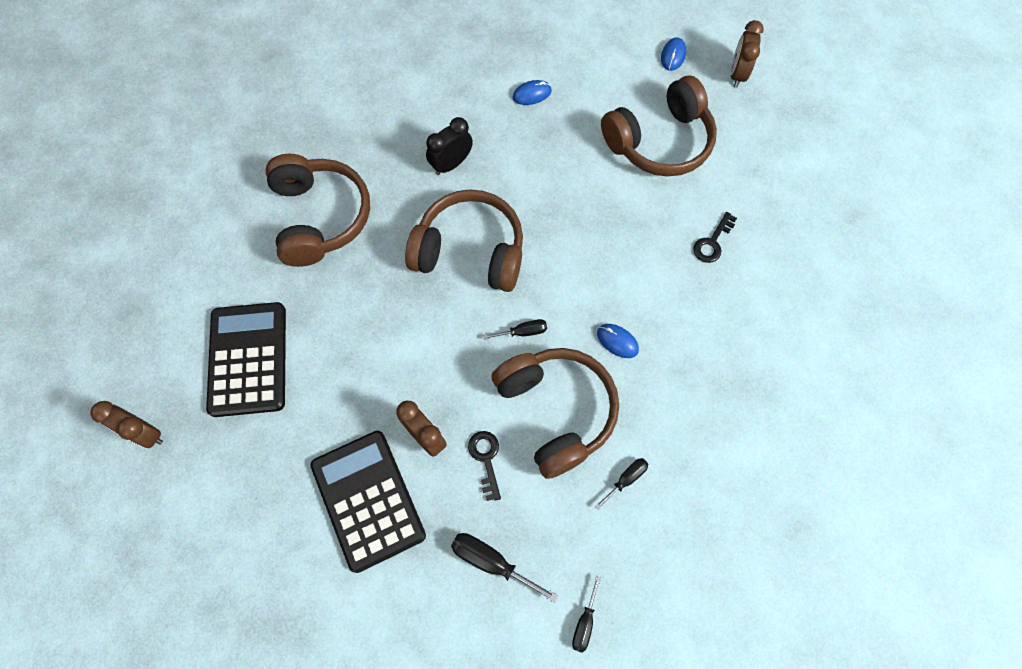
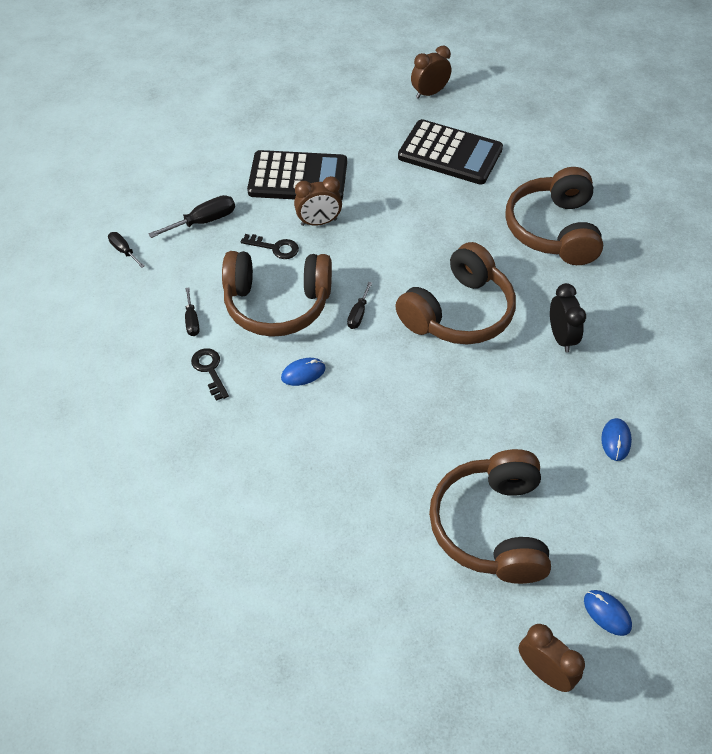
camera: 120 degrees right, 15 degrees down
brown headphones [265,154,370,267] -> brown headphones turned 75 degrees clockwise [505,167,603,265]
black key [693,212,737,263] -> black key moved to [191,348,229,401]

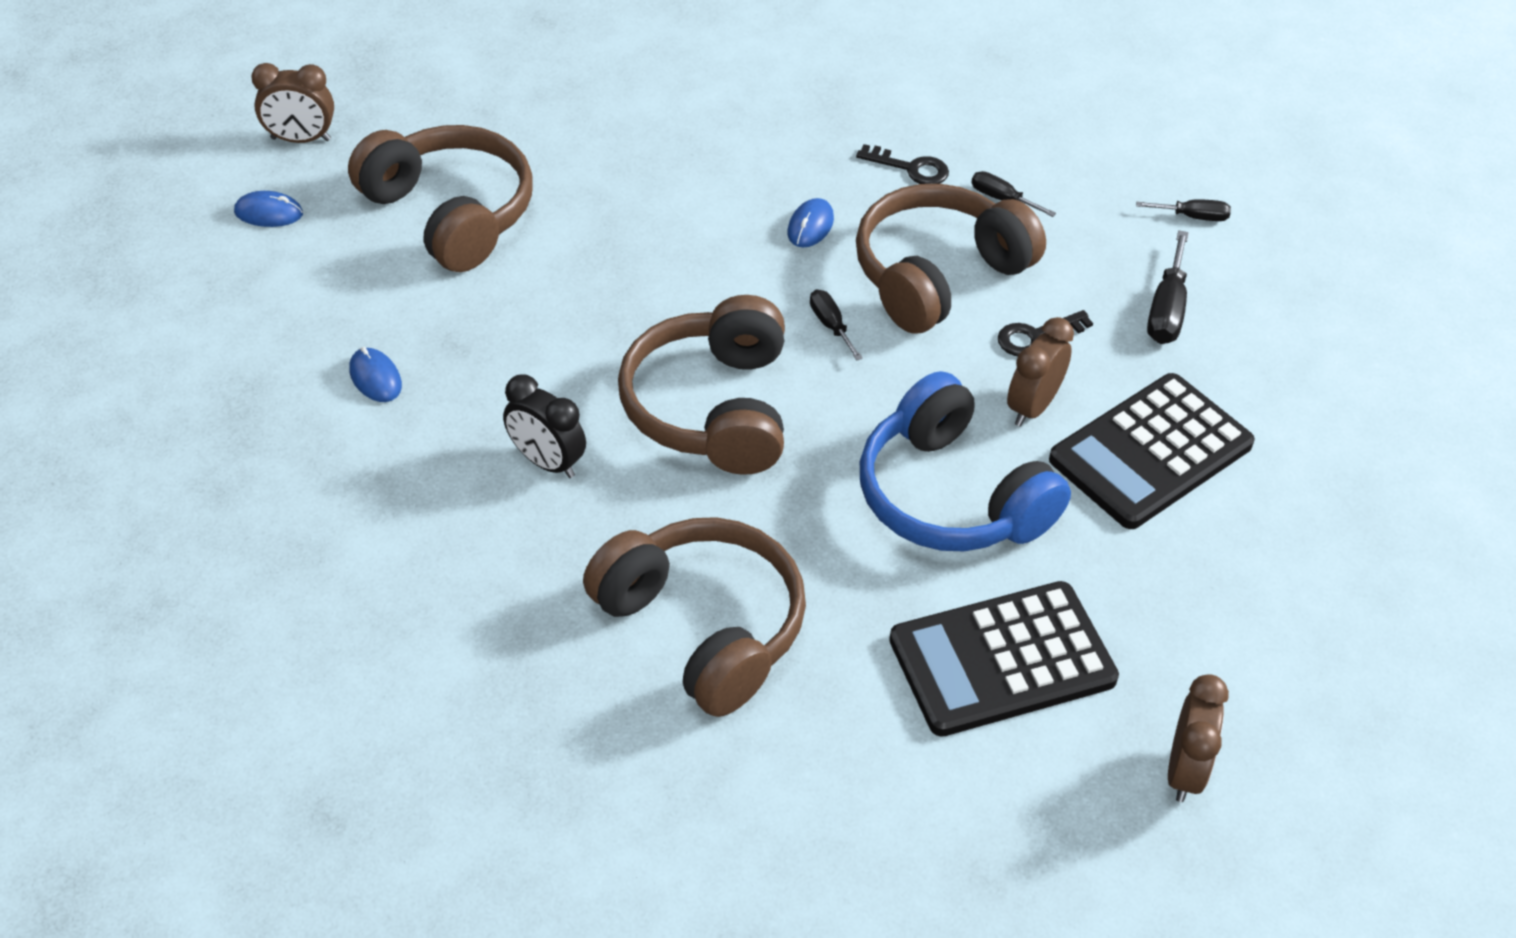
camera: 135 degrees right, 5 degrees down
none -> blue headphones [860,371,1071,552]

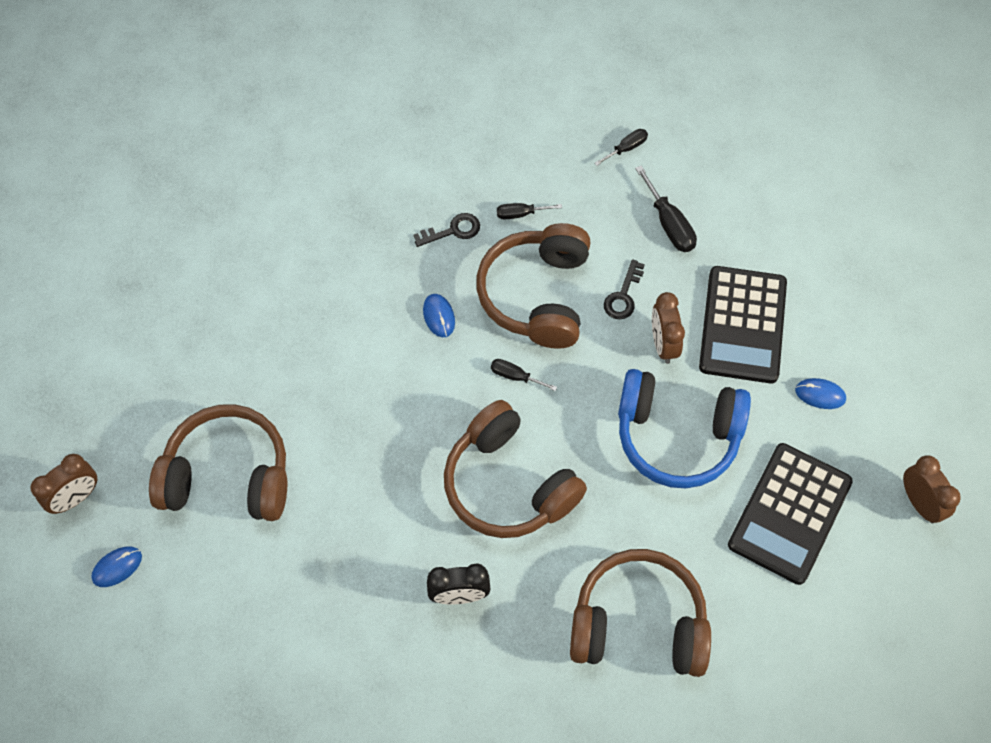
camera: 40 degrees left, 15 degrees up
blue mouse [349,347,402,402] -> blue mouse moved to [795,378,846,409]

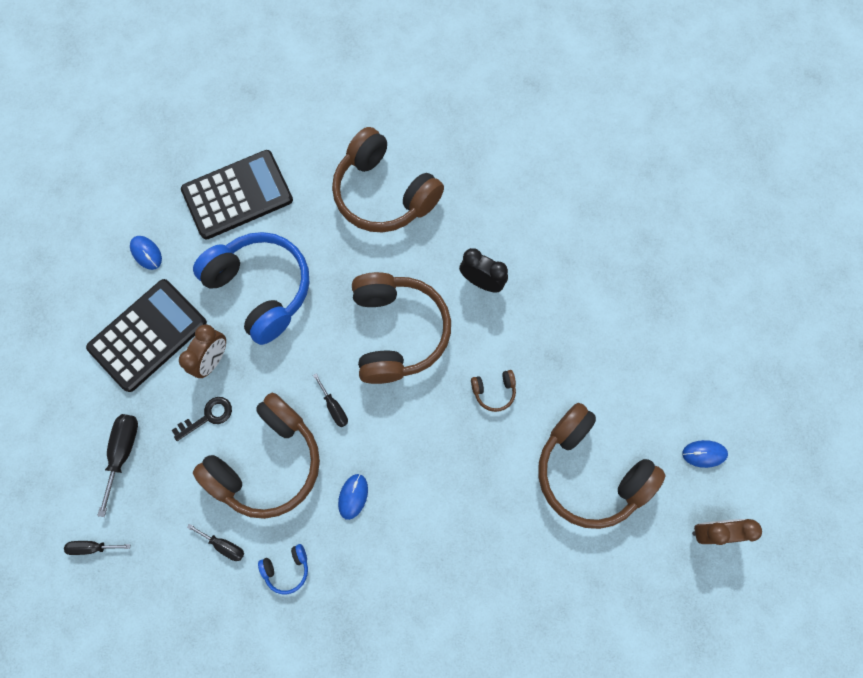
camera: 145 degrees left, 10 degrees up
black key [413,213,480,247] -> blue headphones [258,544,308,594]
brown clock [903,455,961,523] -> none
none -> brown headphones [471,370,516,412]

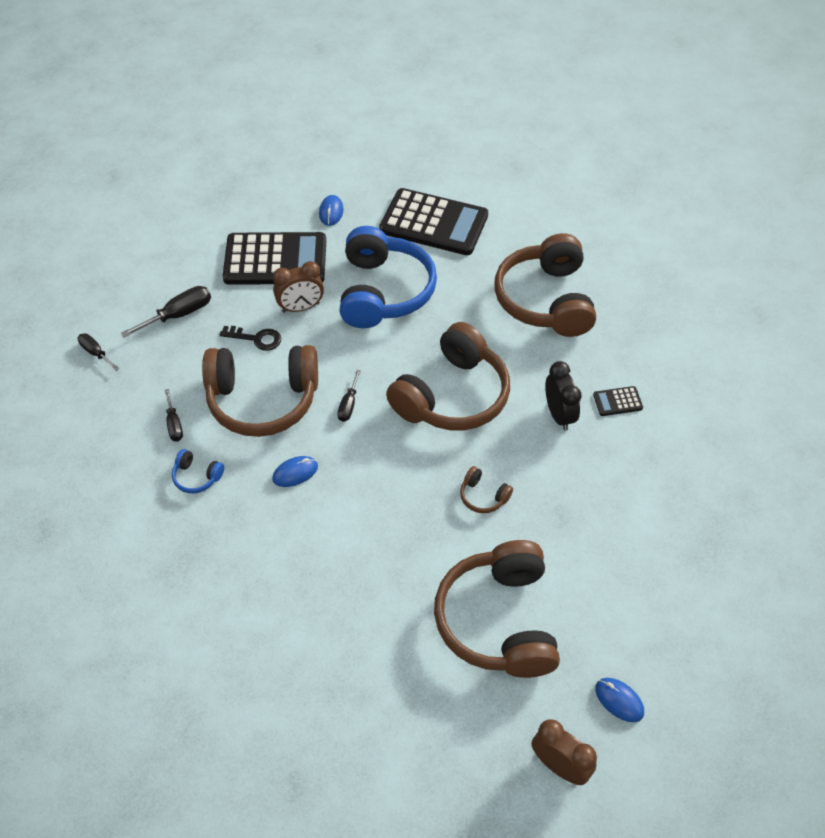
camera: 45 degrees right, 20 degrees down
none -> black calculator [593,386,643,416]

